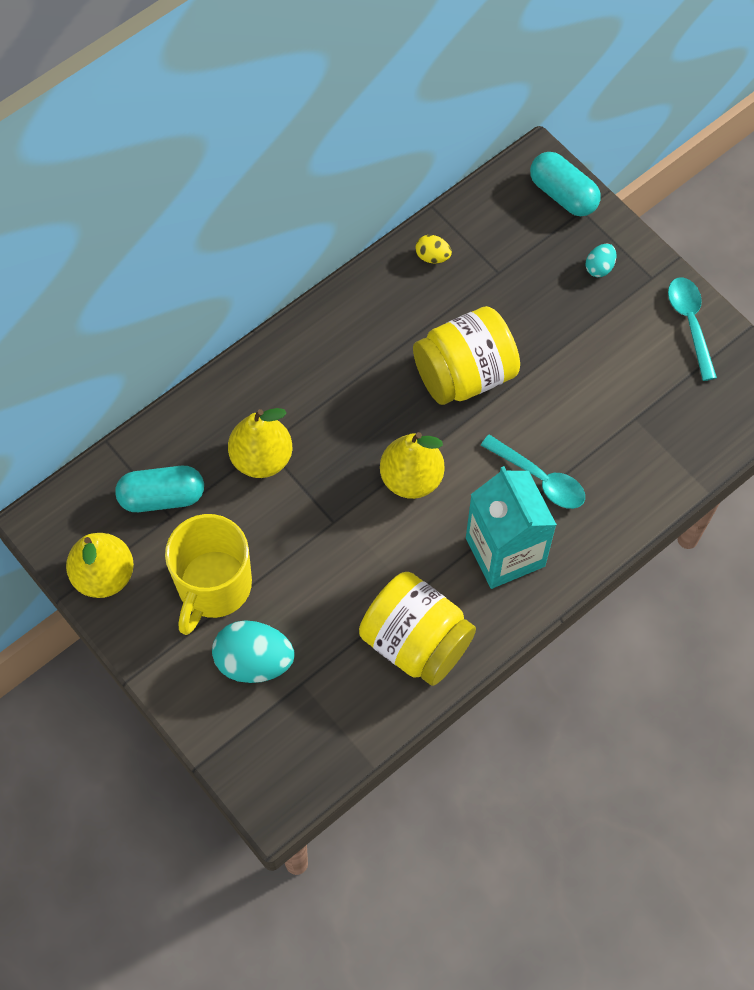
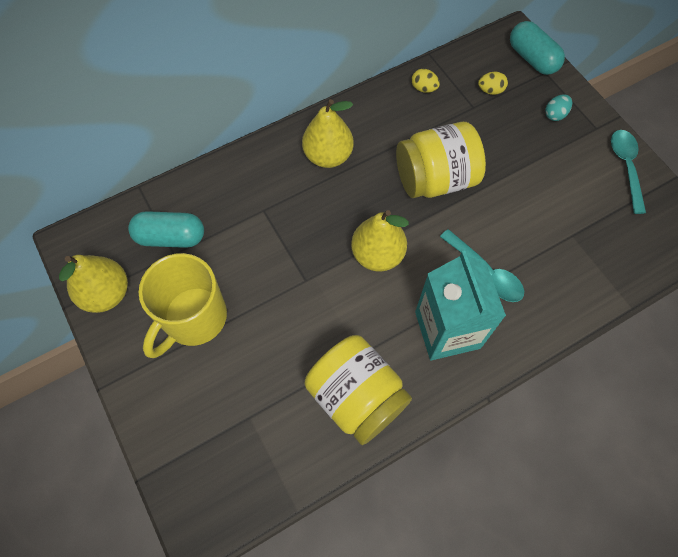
camera: 10 degrees right, 0 degrees up
turquoise egg [212,620,294,683] -> none
yellow pear [228,408,292,478] -> yellow pear moved to [302,99,354,168]
none -> yellow egg [478,72,508,95]

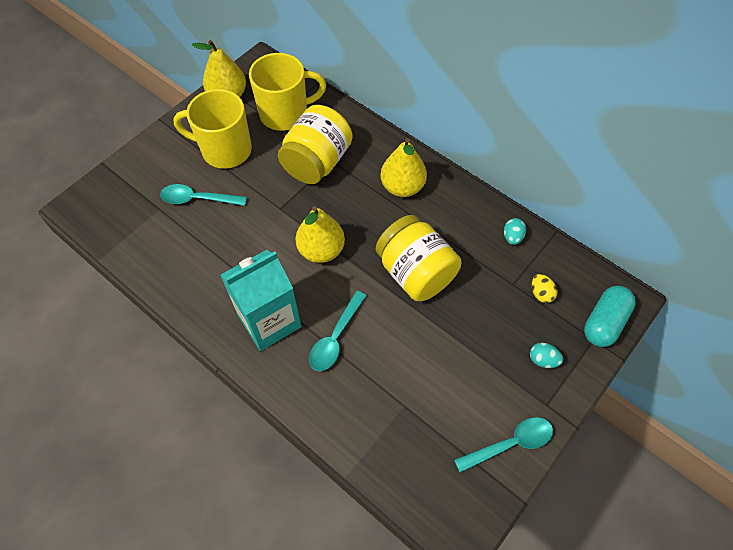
camera: 70 degrees right, 5 degrees down
turquoise capsule [128,211,204,248] -> yellow mug [249,53,326,131]
yellow jar [305,335,412,445] -> yellow jar moved to [278,105,353,184]
yellow egg [412,69,440,93] -> turquoise egg [504,218,526,245]
none -> turquoise spoon [160,184,247,206]

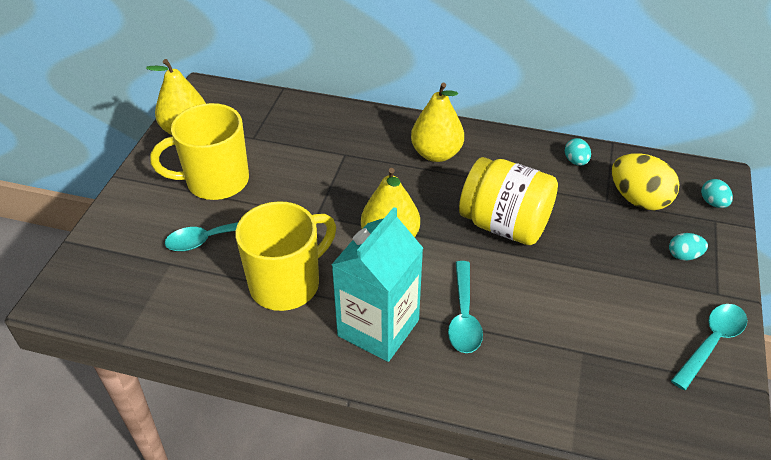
camera: 25 degrees left, 15 degrees down
yellow mug [249,53,326,131] -> yellow mug moved to [235,201,336,311]
yellow jar [278,105,353,184] -> none
yellow egg [532,274,557,303] -> yellow egg [612,153,680,210], size x1.99
turquoise capsule [584,286,636,347] -> turquoise egg [701,179,733,208]

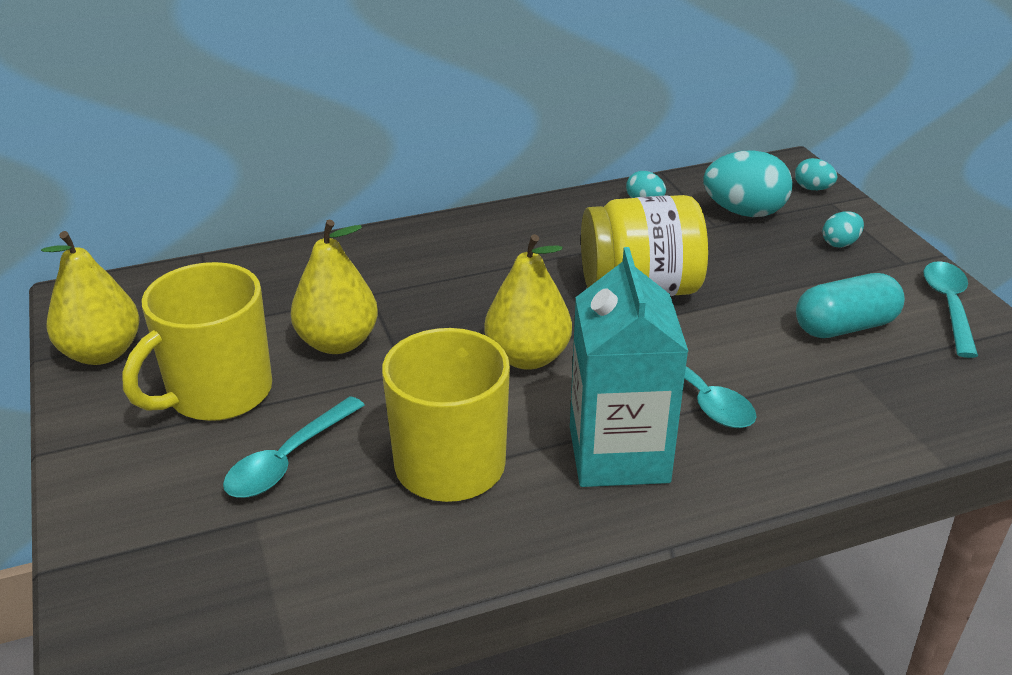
camera: 35 degrees left, 10 degrees down
yellow pear [411,83,464,162] -> yellow pear moved to [291,220,378,354]
yellow egg [612,153,680,210] -> turquoise egg [704,150,793,217]
none -> turquoise capsule [796,273,905,338]

